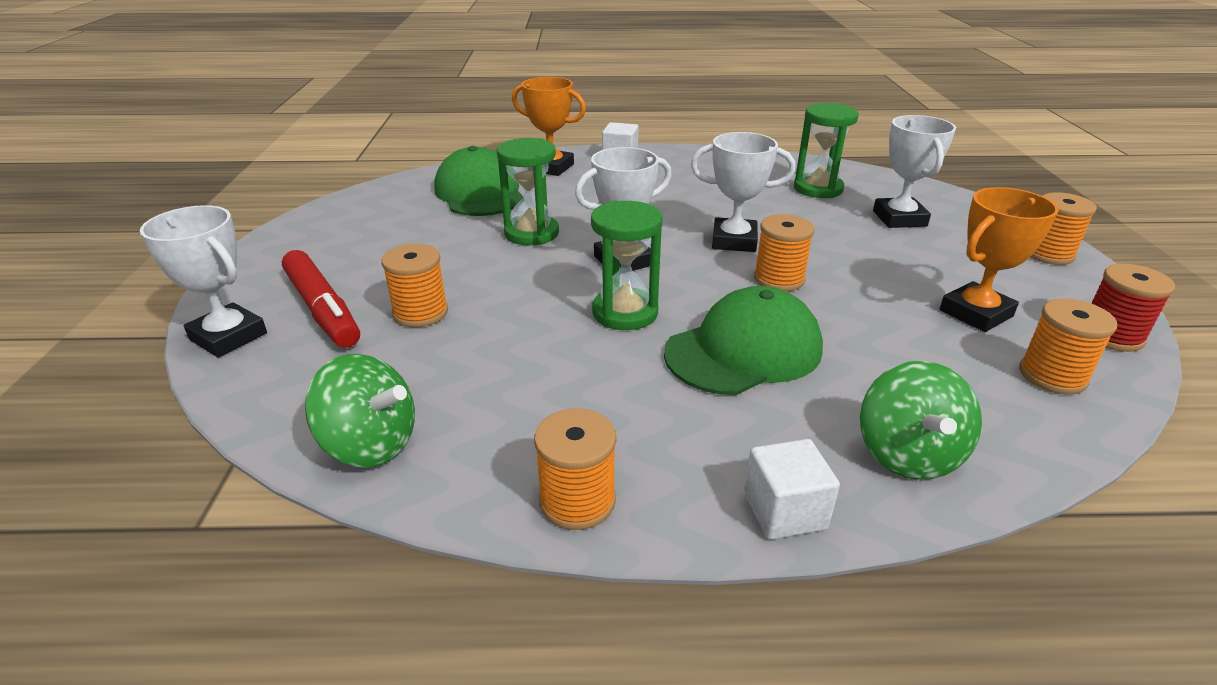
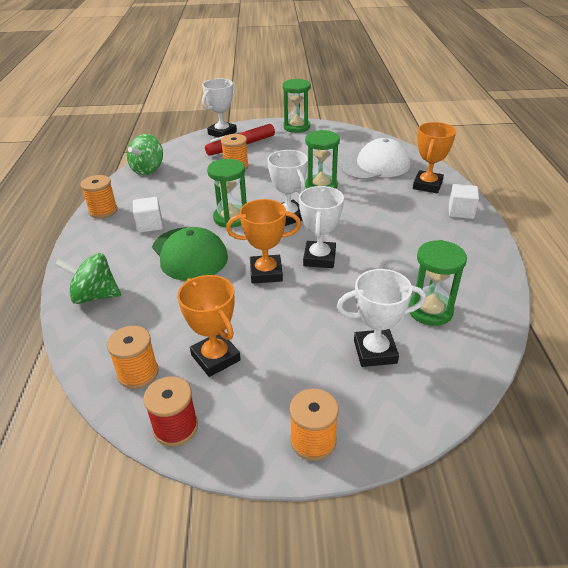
camera: 90 degrees right, 5 degrees up
green cap [434,146,523,216] -> white cap [340,138,410,180]
white cube [744,439,840,540] -> white cube moved to [133,197,163,233]
orange spool [754,214,815,291] -> orange trophy [226,199,301,284]
none -> green hourglass [282,79,311,133]

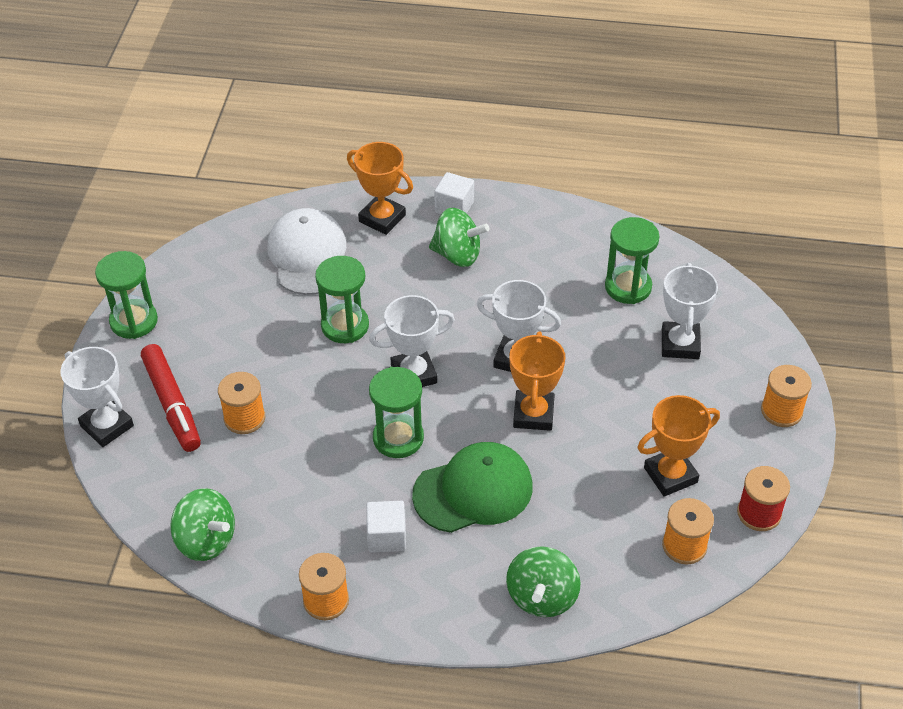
camera: 80 degrees left, 10 degrees up
none -> green spinning top [429,208,489,267]

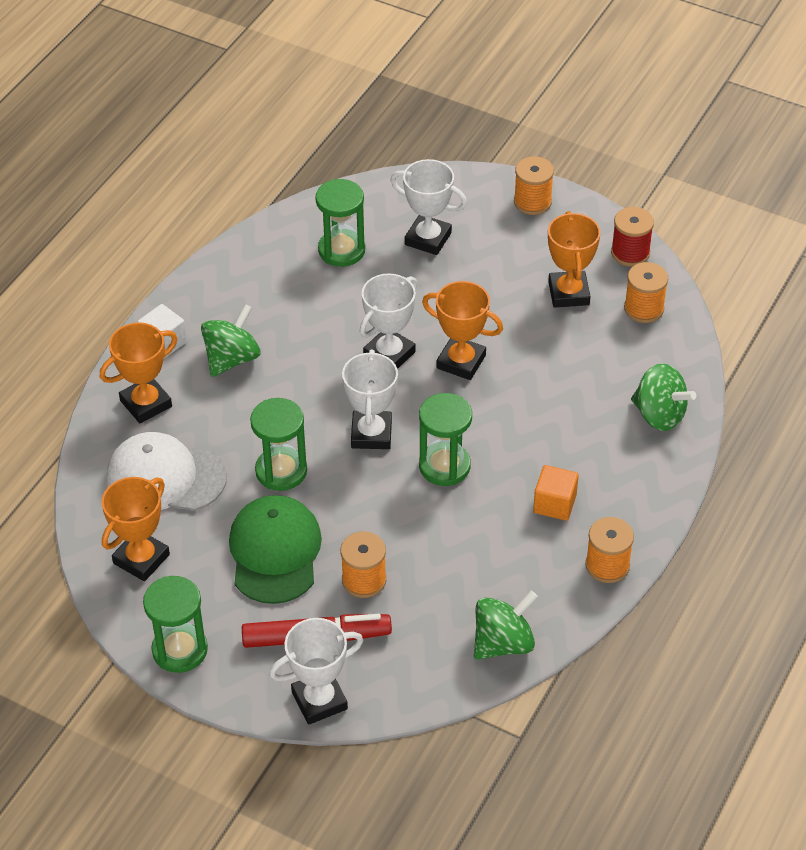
camera: 70 degrees left, 0 degrees up
white cube [366,501,406,553] -> orange cube [533,465,579,521]
green cap [412,442,533,533] -> green cap moved to [229,495,322,604]
none -> orange trophy [102,477,170,581]

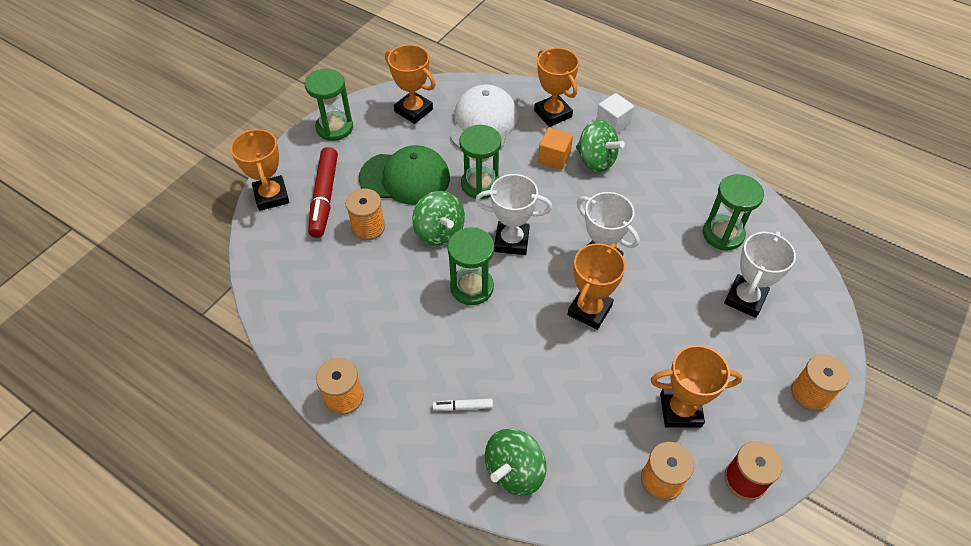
camera: 95 degrees right, 5 degrees up
white trophy [269,618,363,725] -> orange trophy [230,128,289,211]
green spinning top [474,591,538,660] -> green spinning top moved to [412,191,465,246]
orange cube [533,465,579,521] -> orange cube moved to [538,127,573,170]
none -> white marker [433,398,493,411]

